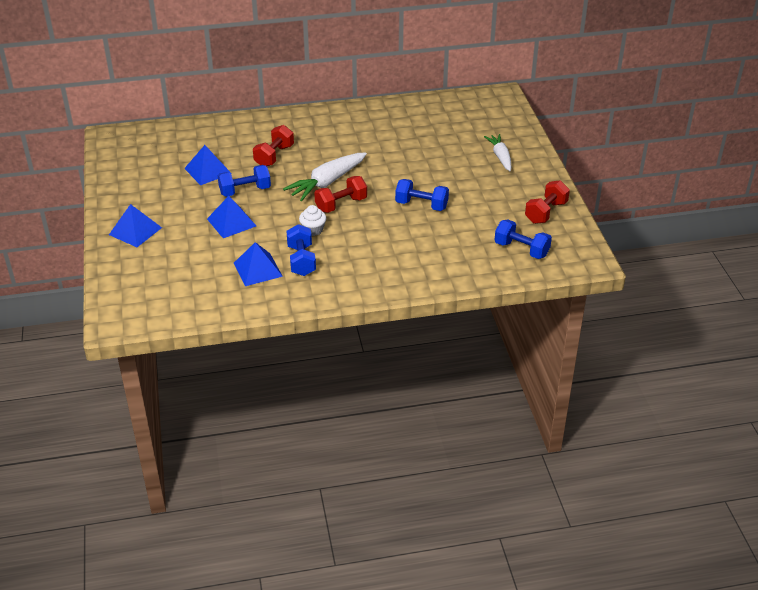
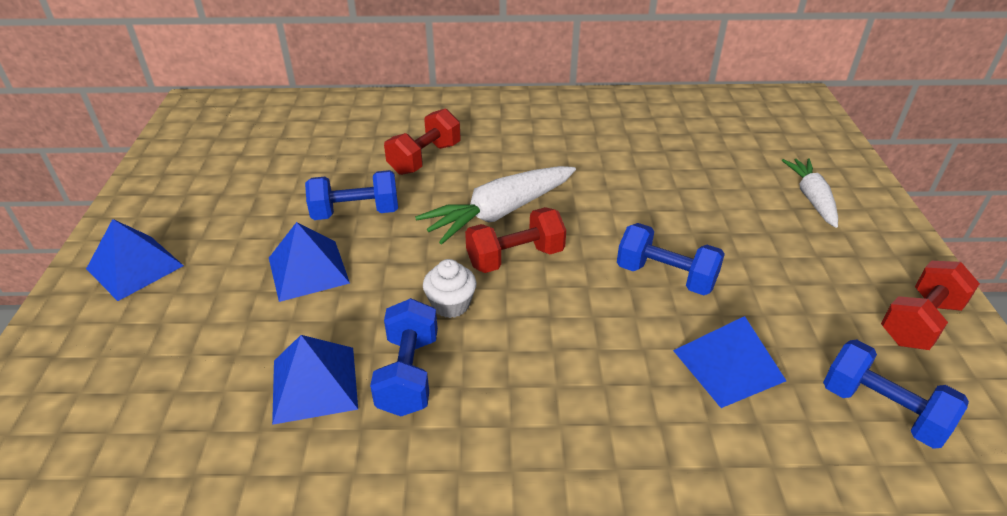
camera: 10 degrees right, 0 degrees up
blue pyramid [184,145,232,185] -> blue pyramid moved to [673,316,786,408]

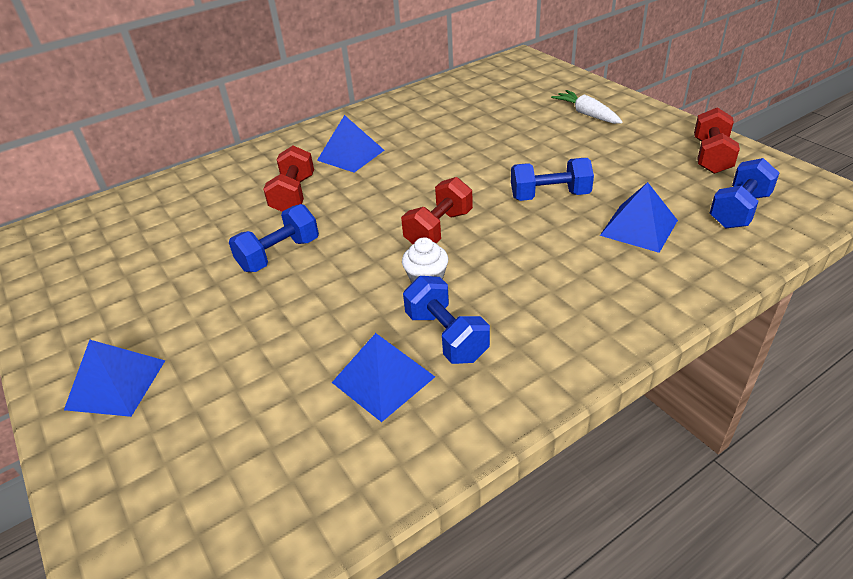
camera: 30 degrees left, 0 degrees up
blue pyramid [269,222,350,302] -> blue pyramid moved to [317,115,384,173]
white carrot [415,166,576,245] -> none
blue dumbbell [823,340,969,449] -> blue dumbbell turned 60 degrees counterclockwise [709,158,779,228]

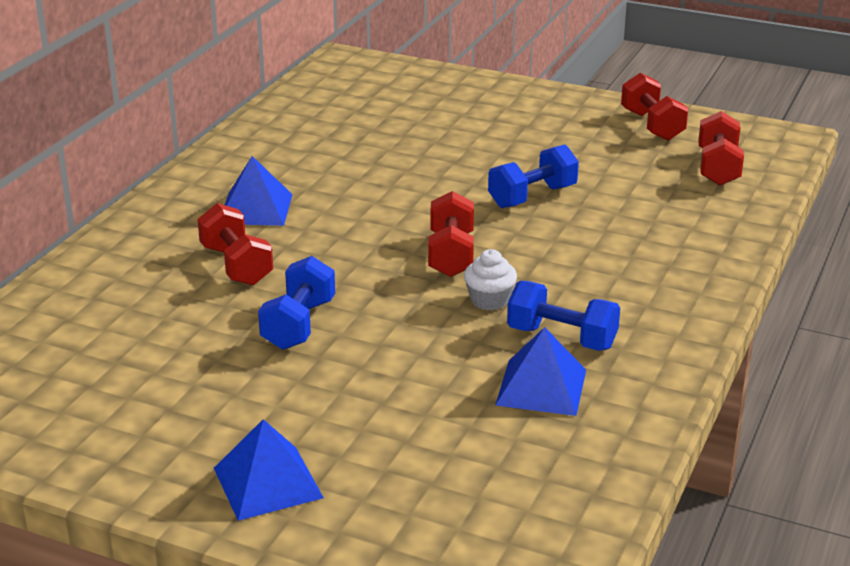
camera: 35 degrees left, 10 degrees down
white carrot [551,90,623,124] -> none
blue pyramid [600,182,678,253] -> none
blue dumbbell [709,158,779,228] -> red dumbbell [698,111,744,186]

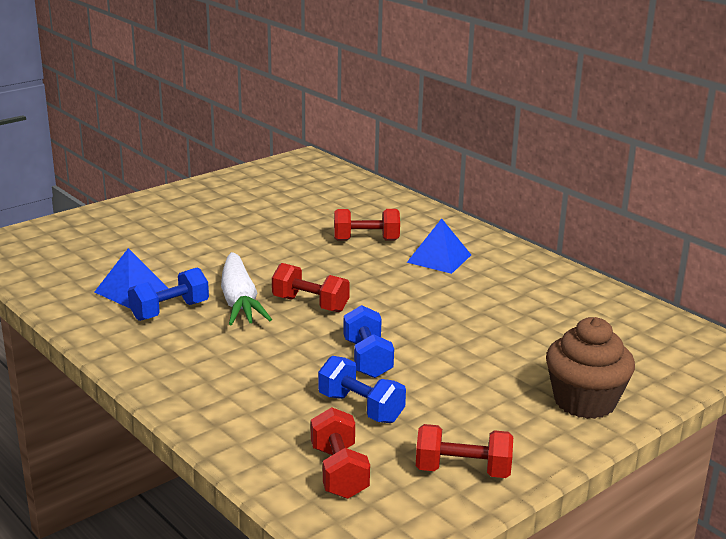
camera: 115 degrees right, 5 degrees down
blue pyramid [214,419,324,521] -> none
blue dumbbell [258,256,335,350] -> blue dumbbell moved to [318,356,406,423]
white cupcake [464,249,517,310] -> white carrot [221,252,272,325]
red dumbbell [698,111,744,186] -> red dumbbell turned 45 degrees clockwise [311,407,370,499]
none -> brown cupcake [546,317,635,419]

